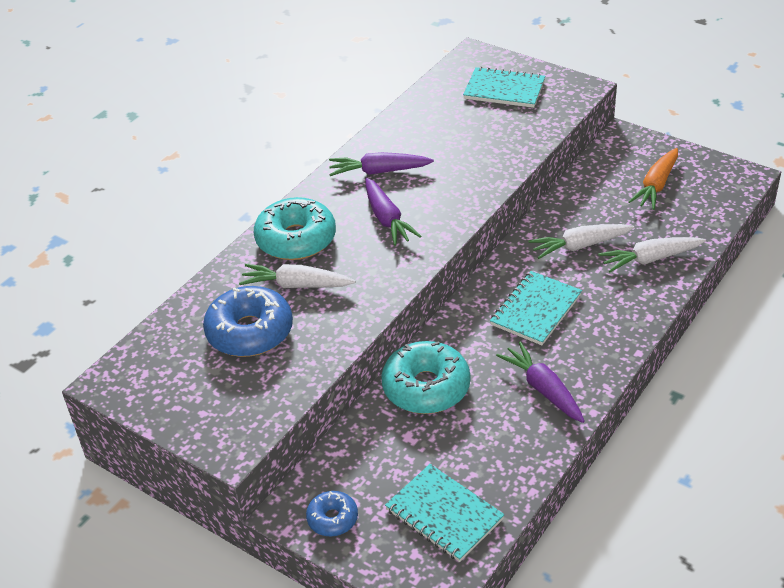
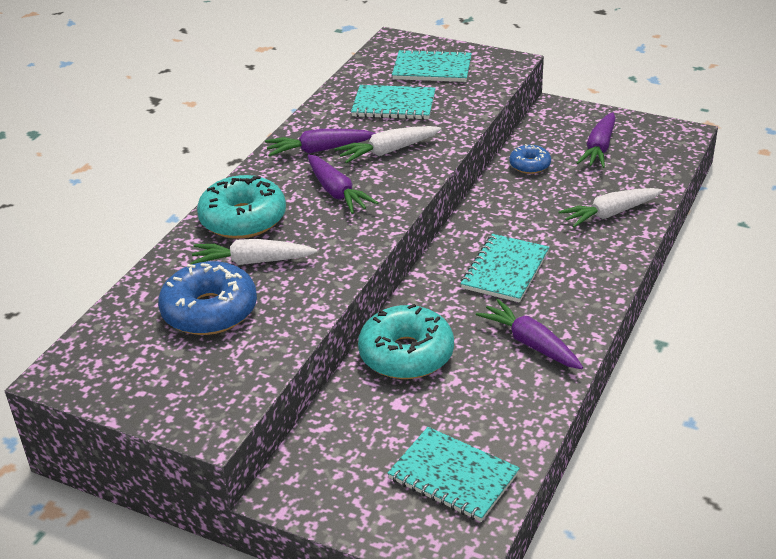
camera: 10 degrees left, 5 degrees down
blue donut [306,491,358,536] -> blue donut moved to [509,144,551,174]
white carrot [528,224,634,259] -> white carrot moved to [335,126,441,164]
orange carrot [628,148,678,210] -> purple carrot [577,112,615,168]
none -> turquoise notebook [351,85,436,120]

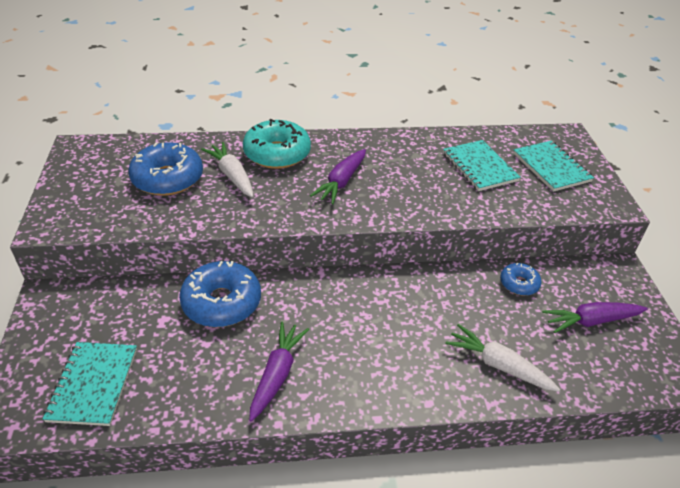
camera: 55 degrees right, 5 degrees up
purple carrot [265,129,376,156] -> none
white carrot [335,126,441,164] -> none
turquoise donut [358,304,454,379] -> blue donut [179,261,261,327]
turquoise notebook [461,234,550,303] -> none

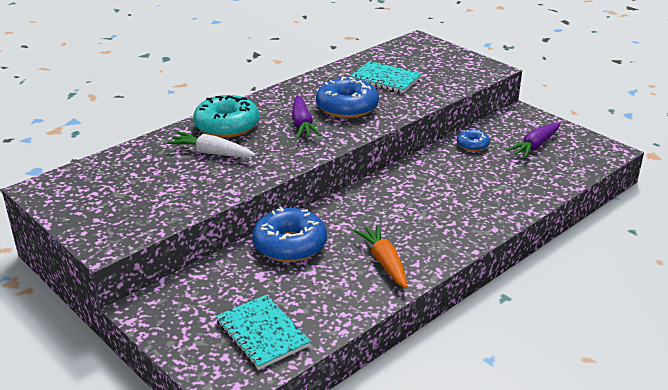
camera: 35 degrees left, 10 degrees down
blue donut [129,142,203,196] -> blue donut moved to [316,76,379,118]
purple carrot [249,321,309,421] -> orange carrot [354,225,407,288]
white carrot [445,324,560,392] -> none
turquoise notebook [513,141,594,192] -> none

